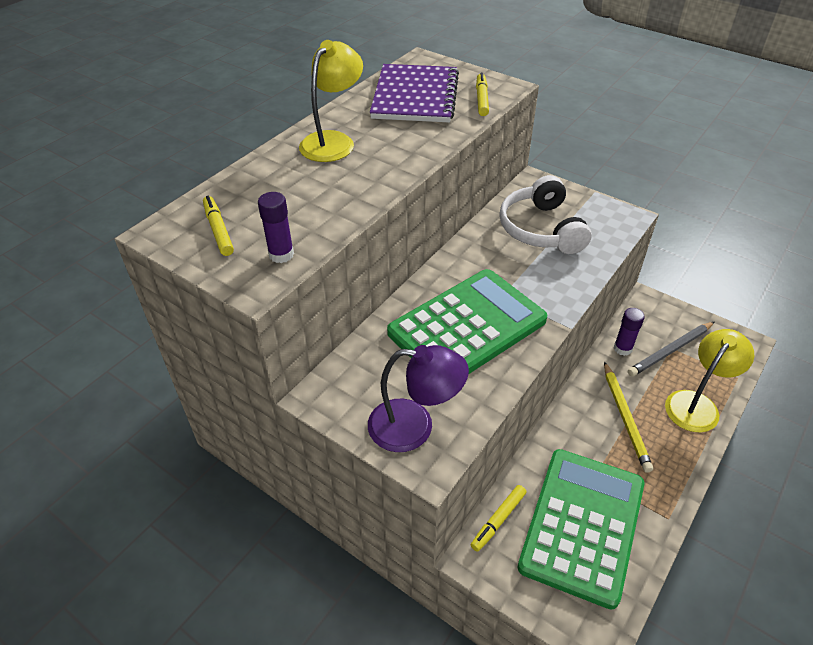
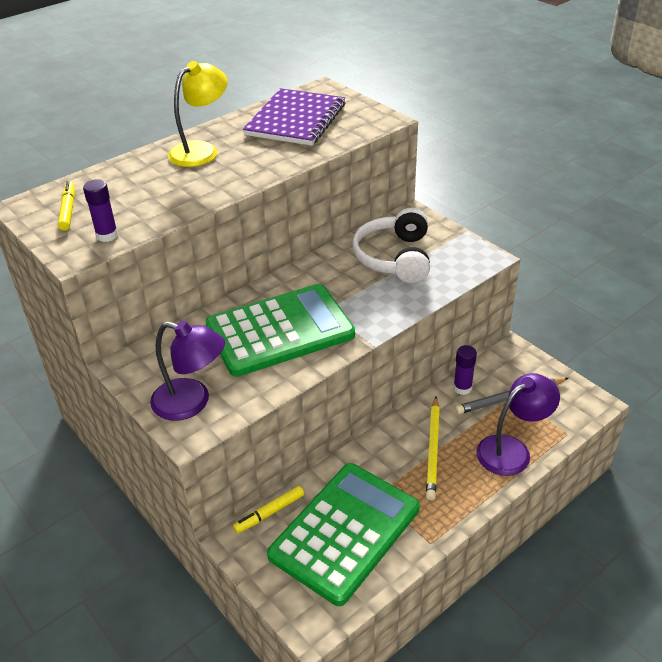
camera: 15 degrees right, 5 degrees down
yellow marker [476,73,489,116] -> none
yellow lamp [665,329,754,433] -> purple lamp [476,373,560,476]

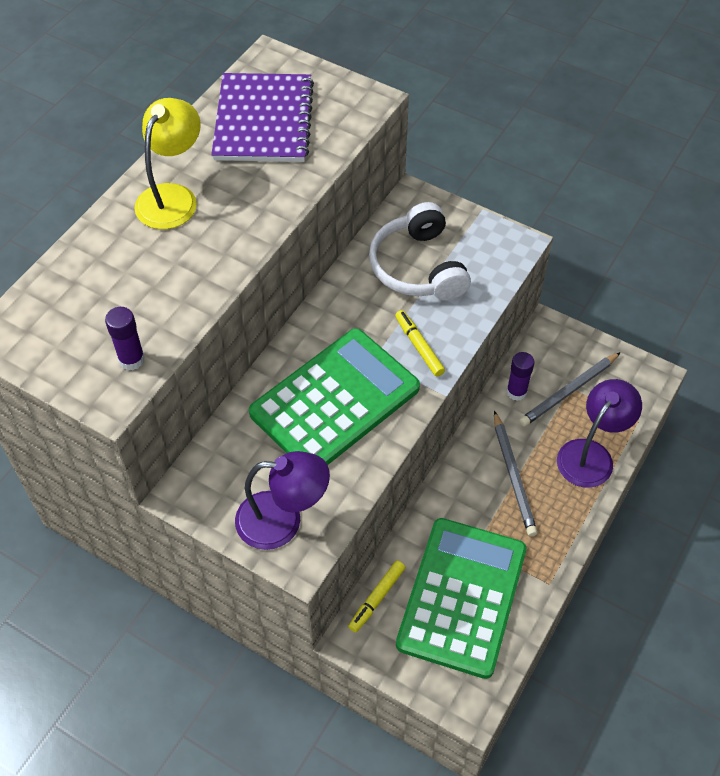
camera: 20 degrees left, 15 degrees up
yellow marker [58,181,75,231] -> yellow marker moved to [395,310,445,377]
yellow pencil [426,396,440,500] -> grey pencil [494,411,538,537]

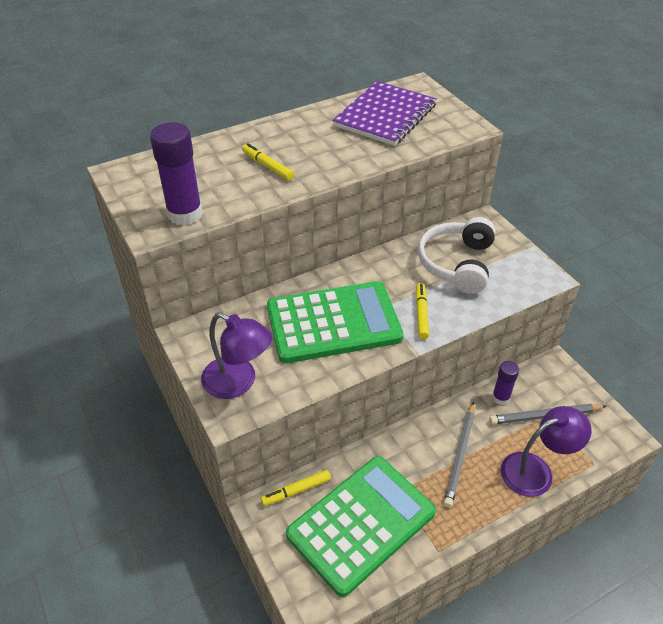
camera: 30 degrees right, 10 degrees down
purple glue stick [105,307,145,370] -> purple glue stick [150,122,203,225], size x1.72
yellow lamp [134,98,201,229] -> none
none -> yellow marker [242,143,294,180]

